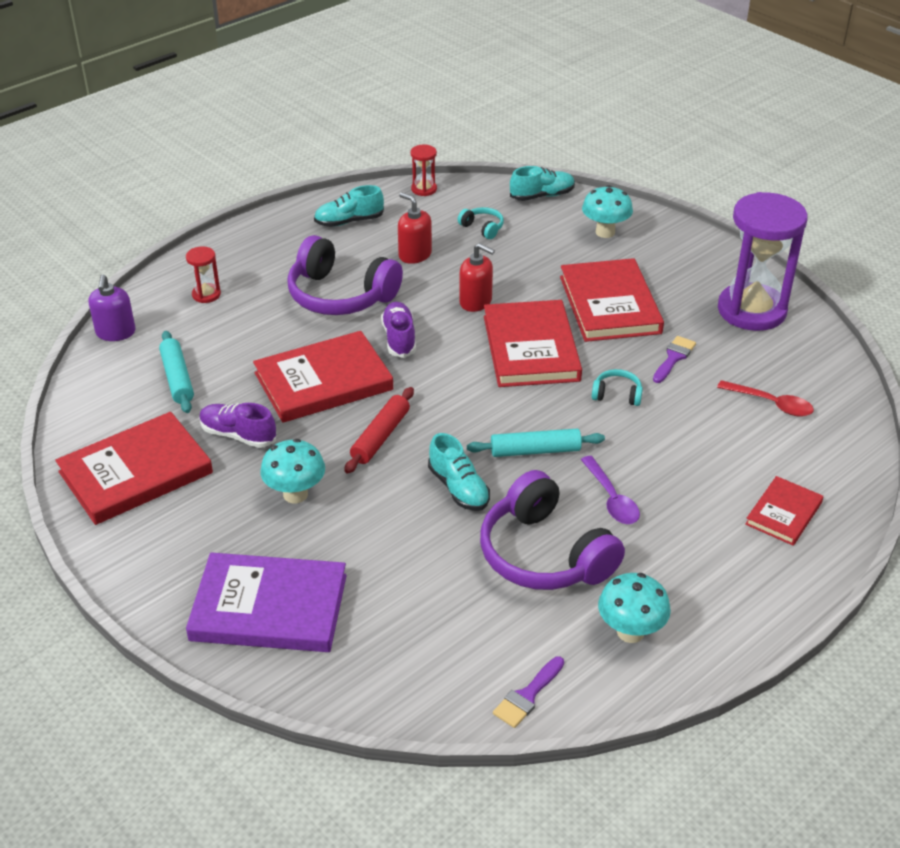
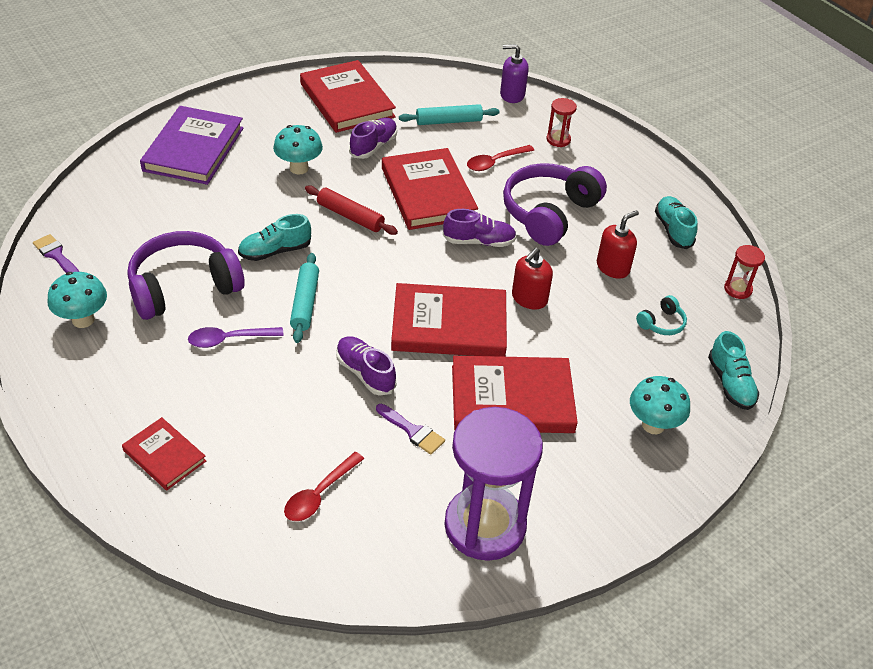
camera: 95 degrees right, 5 degrees up
turquoise headphones [592,369,643,406] -> purple shoe [336,336,397,396]
none -> red spoon [467,145,534,171]

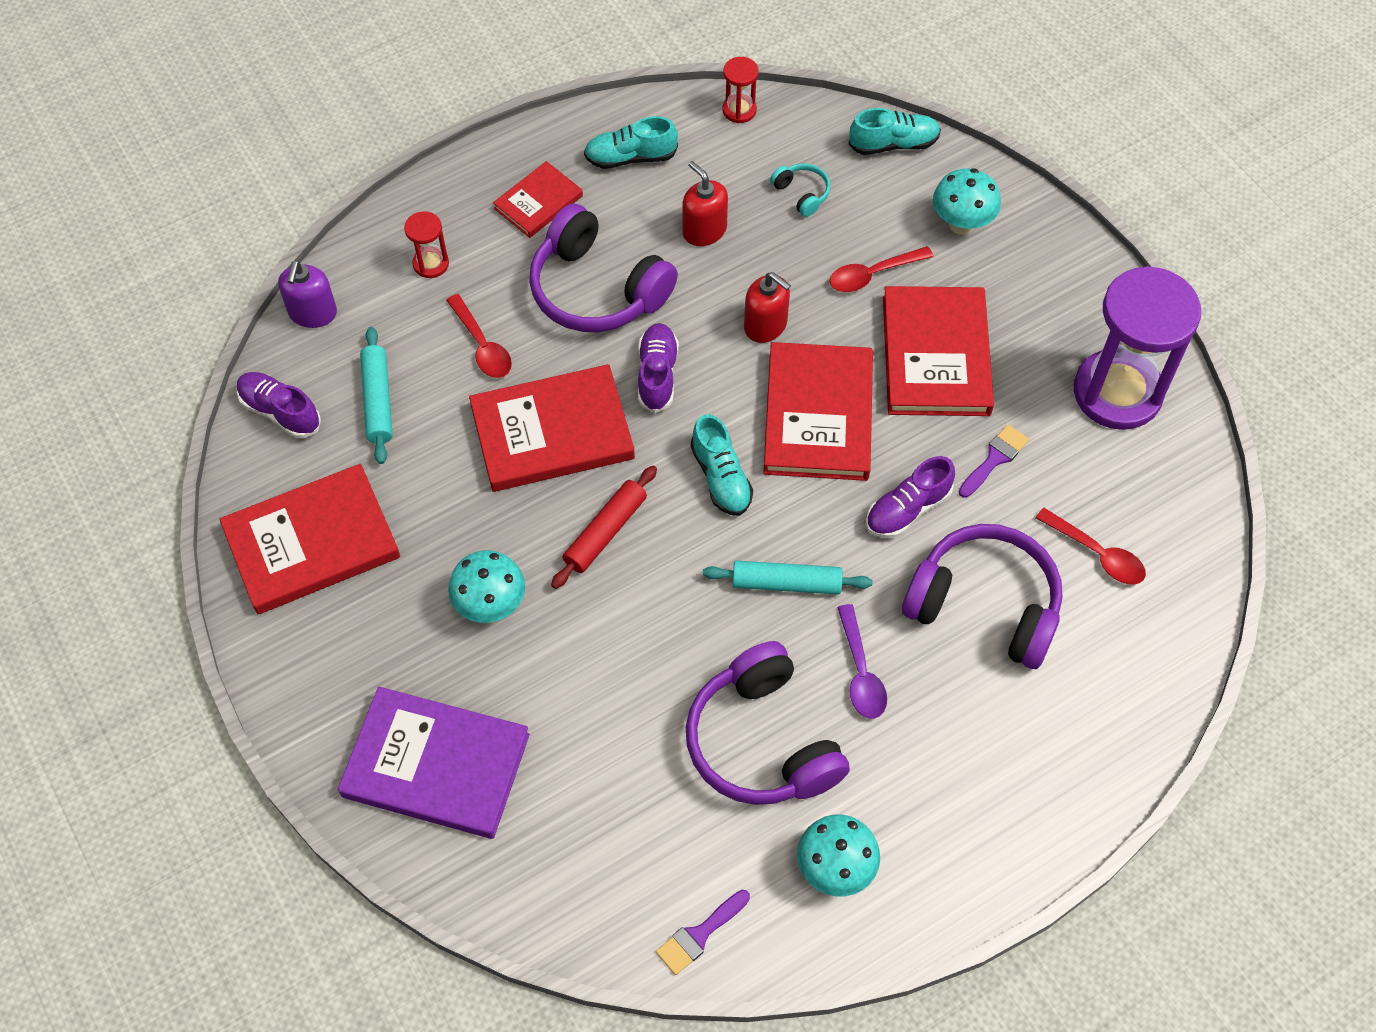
camera: 85 degrees left, 15 degrees up
red book [122,417,206,490] -> red book moved to [493,161,583,238]
turquoise shoe [238,214,311,261] -> turquoise shoe moved to [691,414,753,516]
purple shoe [349,118,397,159] -> purple shoe moved to [237,372,321,438]
none -> red spoon [829,246,934,292]
none -> purple headphones [902,524,1062,669]

